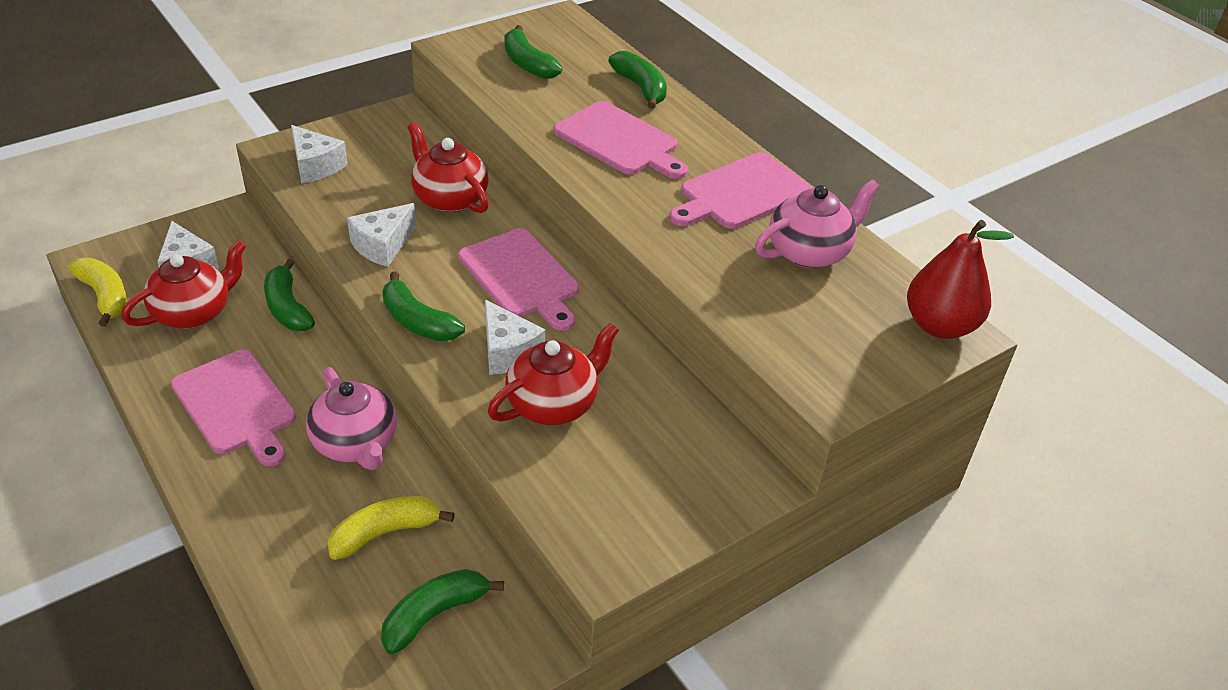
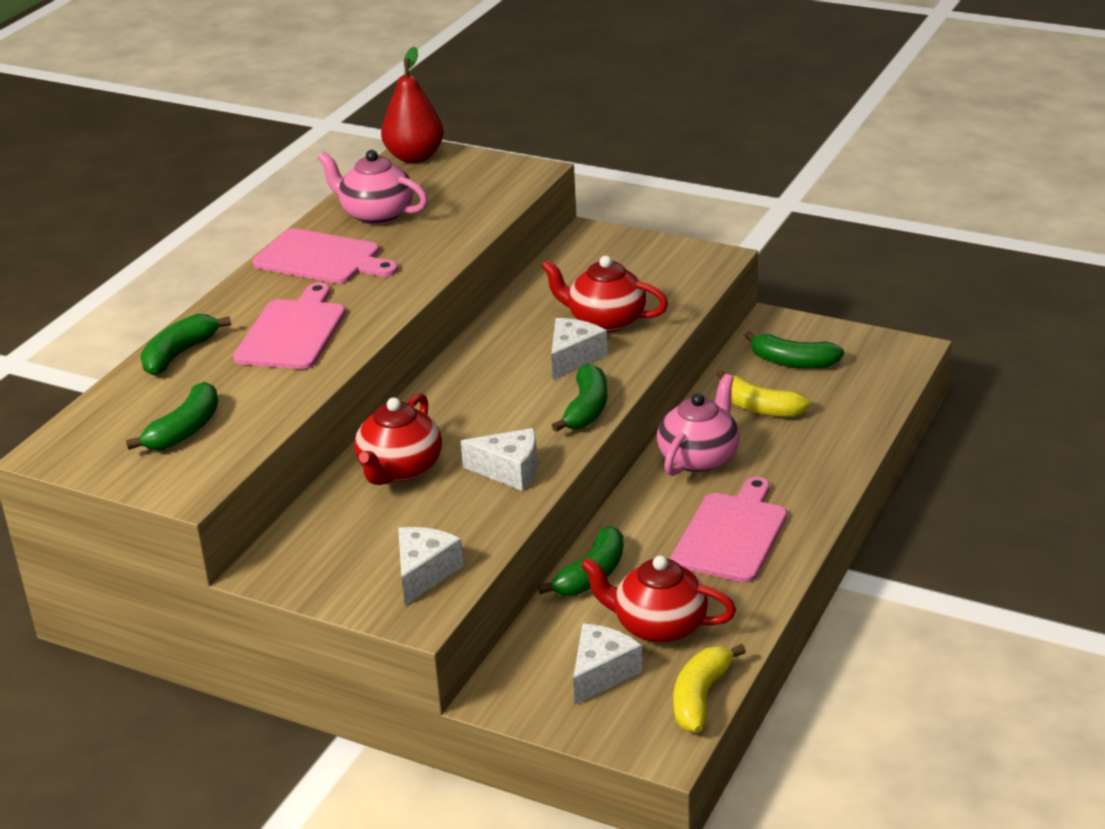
camera: 115 degrees left, 10 degrees down
pink cutting board [458,228,579,331] -> none

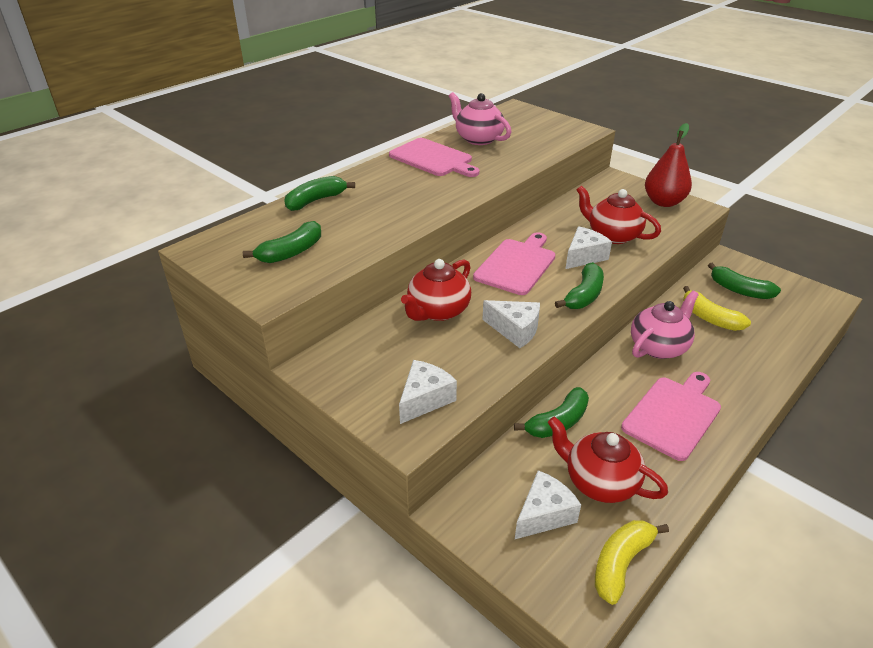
camera: 15 degrees right, 5 degrees up
pink cutting board [233,282,346,369] -> pink cutting board moved to [473,232,556,295]
red pear [381,47,444,163] -> red pear moved to [645,123,692,207]

